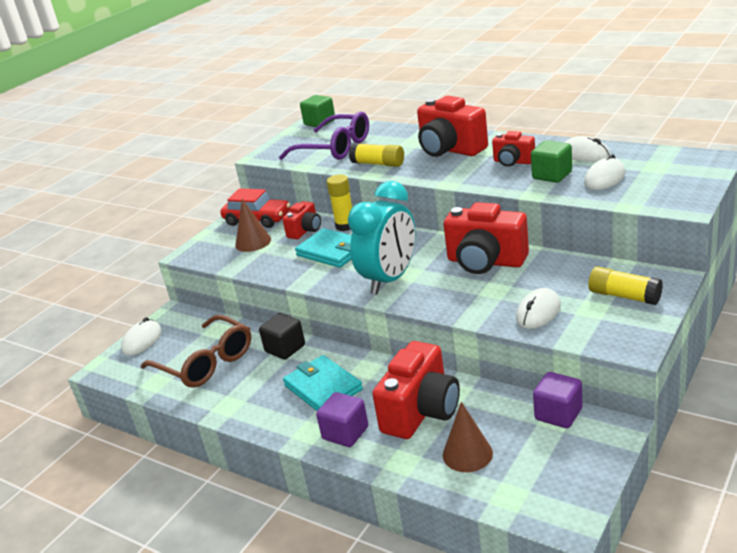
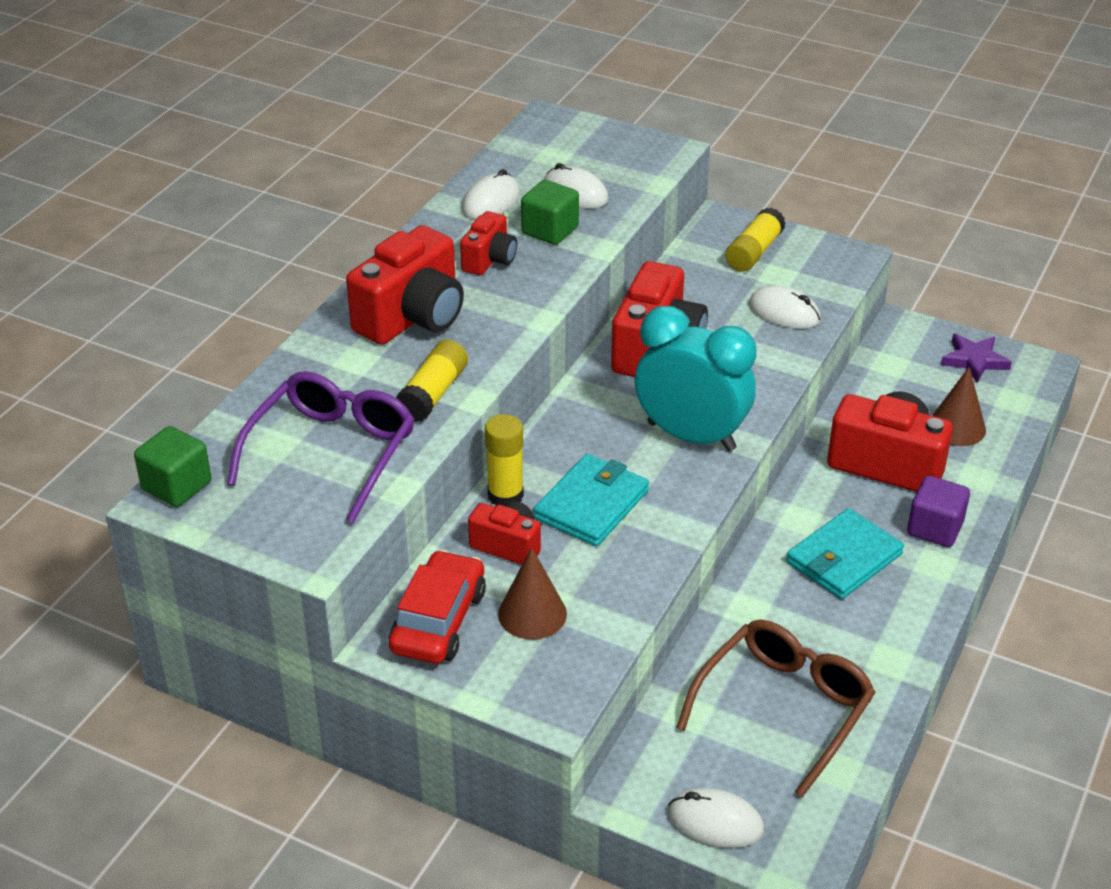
camera: 100 degrees left, 10 degrees up
black cube [259,313,305,360] -> none
purple cube [533,372,583,428] -> none
none -> purple star [941,334,1012,382]

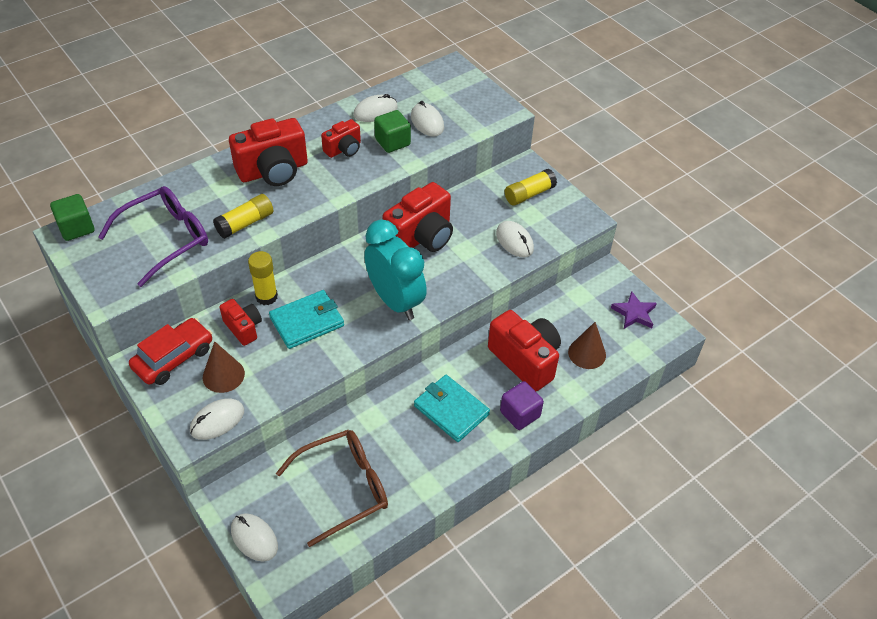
camera: 25 degrees right, 10 degrees up
turquoise wallet [786,508,904,599] -> turquoise wallet turned 60 degrees clockwise [414,375,490,442]
none -> white mouse [190,398,244,440]

